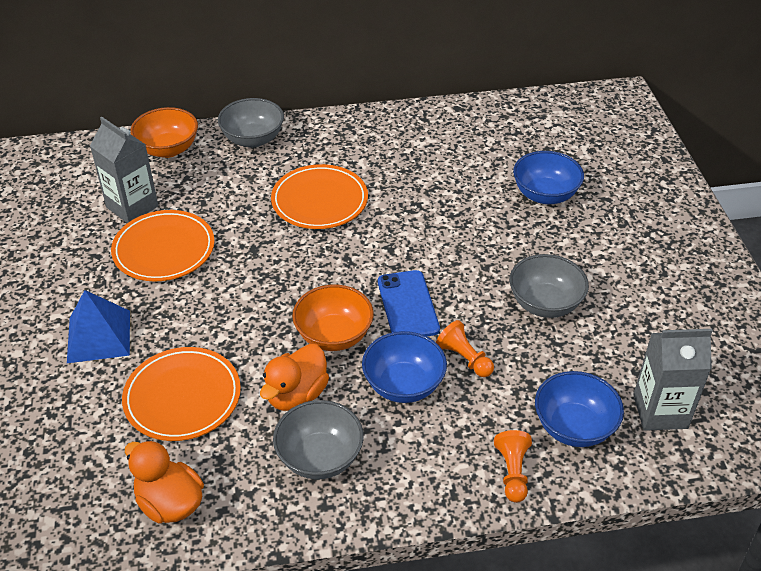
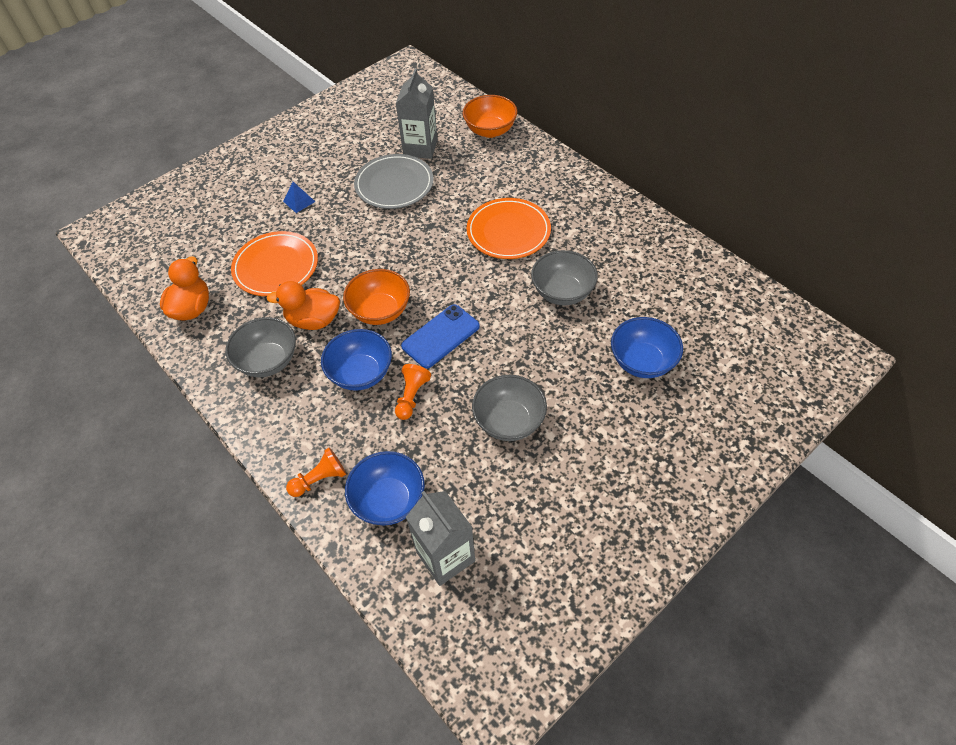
camera: 60 degrees right, 10 degrees up
blue pyramid [67,290,130,363] -> blue pyramid [283,182,315,213], size x0.53
orange plate [111,210,215,281] -> grey plate [354,154,434,209]
grey bowl [218,98,284,148] -> grey bowl moved to [531,250,598,305]

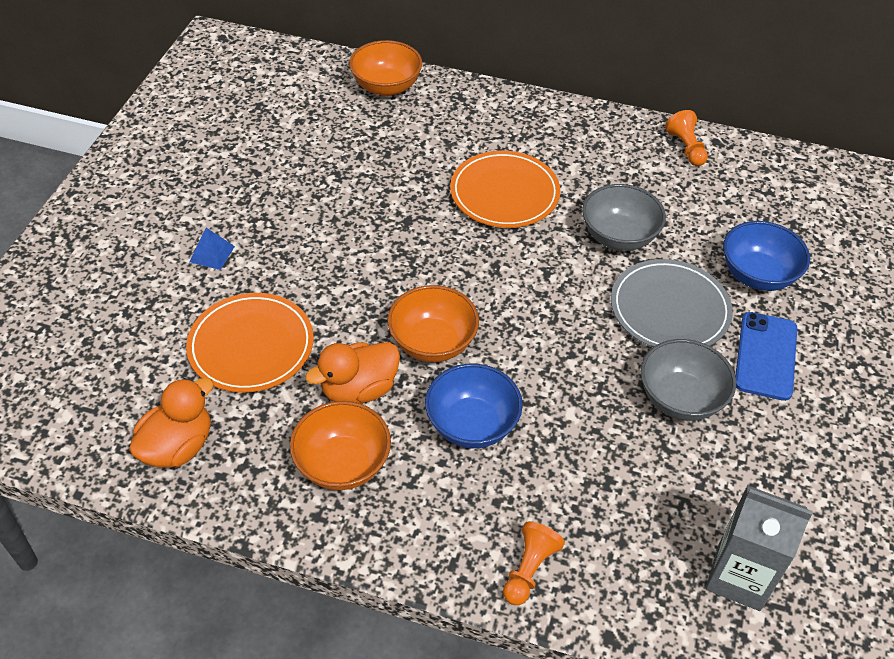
camera: 35 degrees left, 5 degrees down
orange duck [160,256,209,320] -> orange duck turned 60 degrees clockwise [129,378,214,468]
grey bowl [226,317,296,377] -> orange bowl [290,401,391,490]
blue bowl [345,451,425,525] -> none
grey plate [354,154,434,209] -> grey plate moved to [611,259,733,347]
grey carton [395,68,438,159] -> none
orange pawn [395,364,431,420] -> orange pawn moved to [665,110,708,166]
blue phone [401,304,480,369] -> blue phone moved to [735,312,797,401]

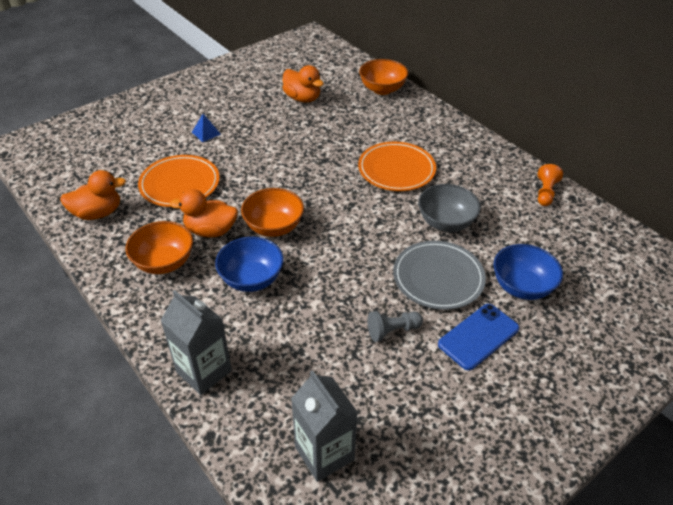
camera: 35 degrees right, 5 degrees down
orange pawn [503,521,565,605] -> grey carton [160,290,232,395]
grey bowl [640,339,736,421] -> grey pawn [368,311,423,342]
none -> orange duck [282,65,324,103]

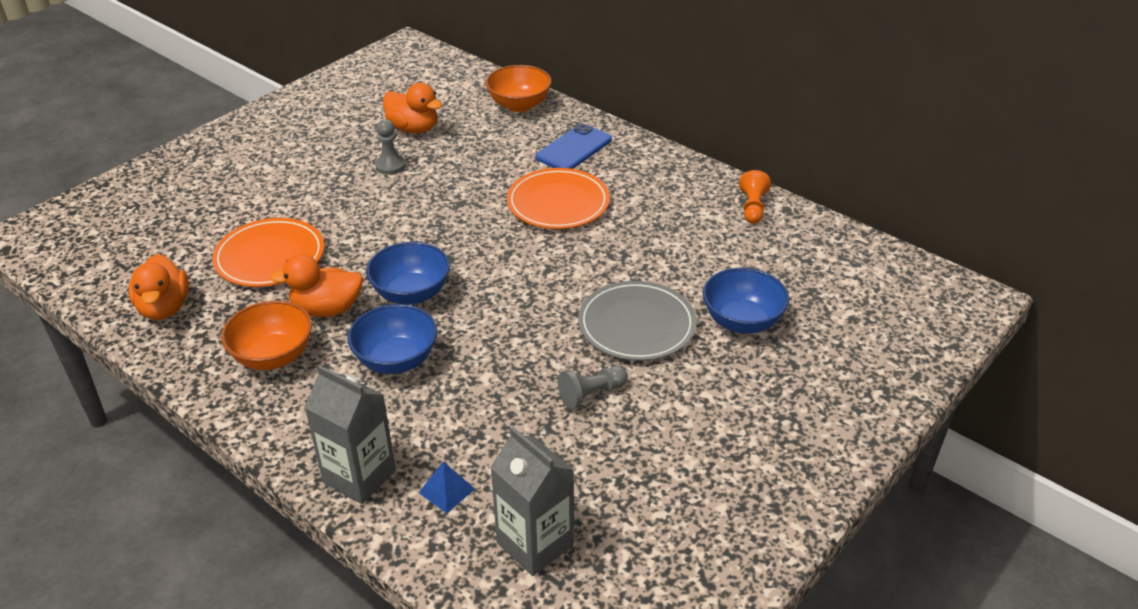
camera: 10 degrees left, 5 degrees down
orange duck [60,170,126,220] -> orange duck turned 105 degrees clockwise [129,254,189,320]
blue pyramid [192,114,221,142] -> blue pyramid moved to [418,461,475,513]
orange bowl [241,188,304,237] -> blue bowl [366,242,450,305]
grey bowl [418,184,481,232] -> none
blue phone [438,304,519,371] -> blue phone moved to [535,123,612,169]
none -> grey pawn [375,119,406,175]

